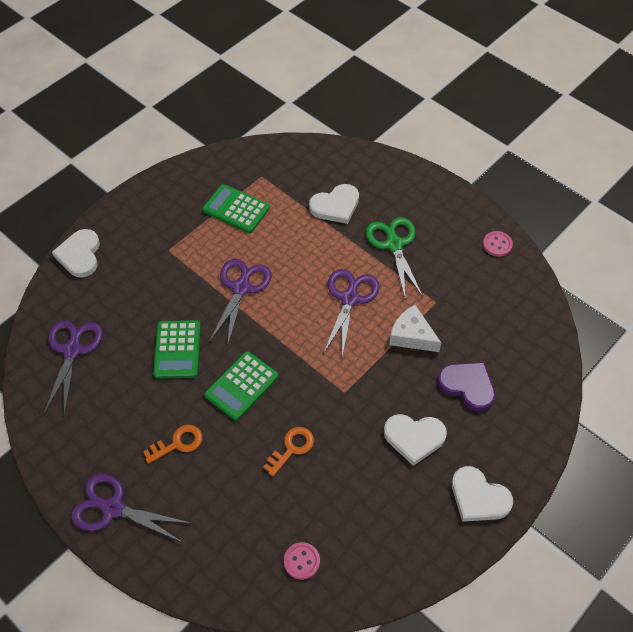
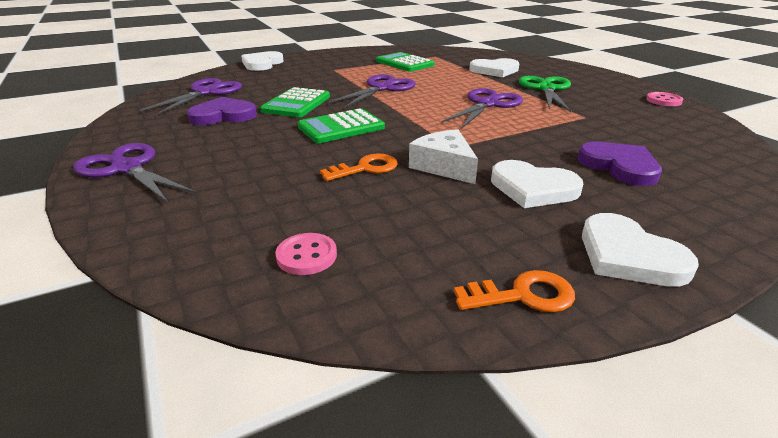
camera: 20 degrees right, 25 degrees down
orange key [143,425,202,464] -> orange key moved to [454,270,575,312]
white cheese [389,305,441,352] -> white cheese moved to [409,129,478,184]
none -> purple heart [187,97,257,125]

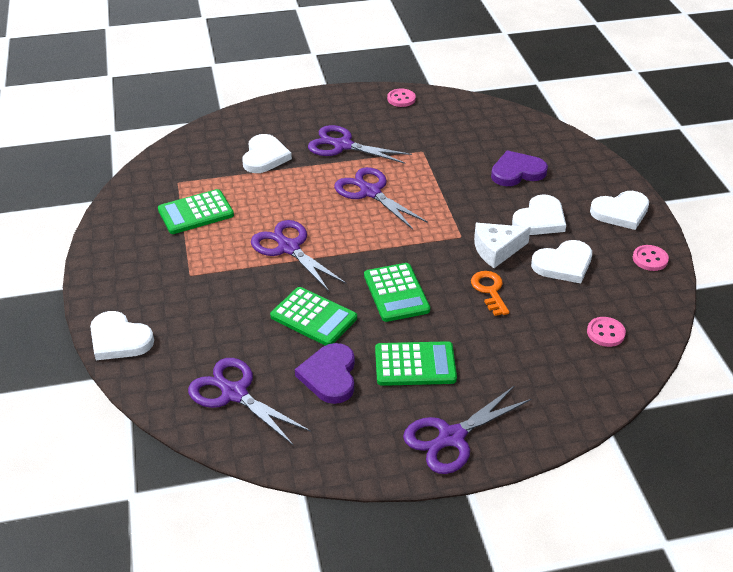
camera: 75 degrees left, 10 degrees up
orange key [454,270,575,312] -> pink button [633,245,669,271]
green scissors [519,76,571,112] -> purple scissors [308,125,412,164]
none -> green calculator [375,341,457,386]
none -> white heart [531,240,592,283]

